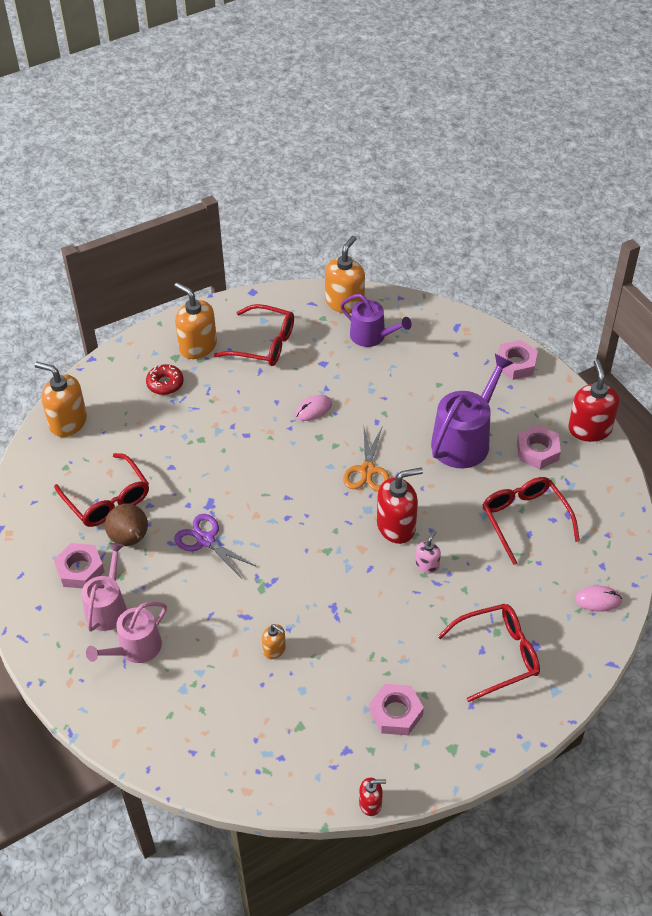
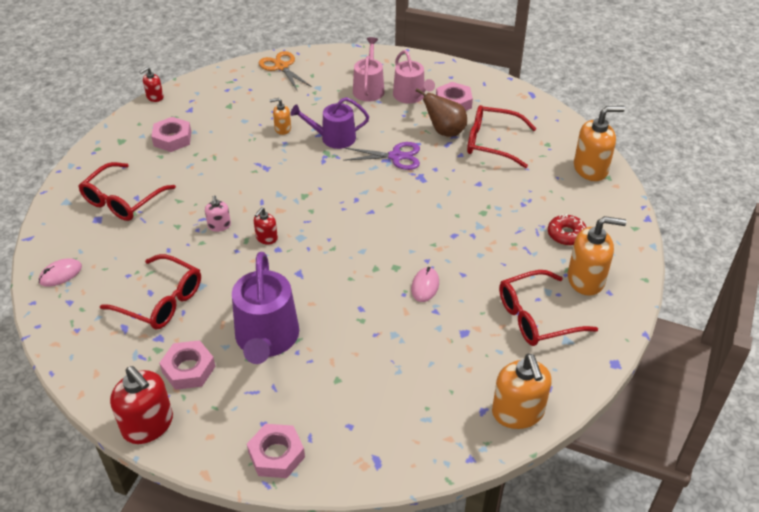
camera: 140 degrees right, 5 degrees down
purple watering can [340,294,412,347] -> purple watering can moved to [290,97,369,149]
orange scissors [343,427,390,491] -> orange scissors moved to [259,51,312,90]
red soap dispenser [377,468,423,544] -> red soap dispenser [254,207,278,245], size x0.52

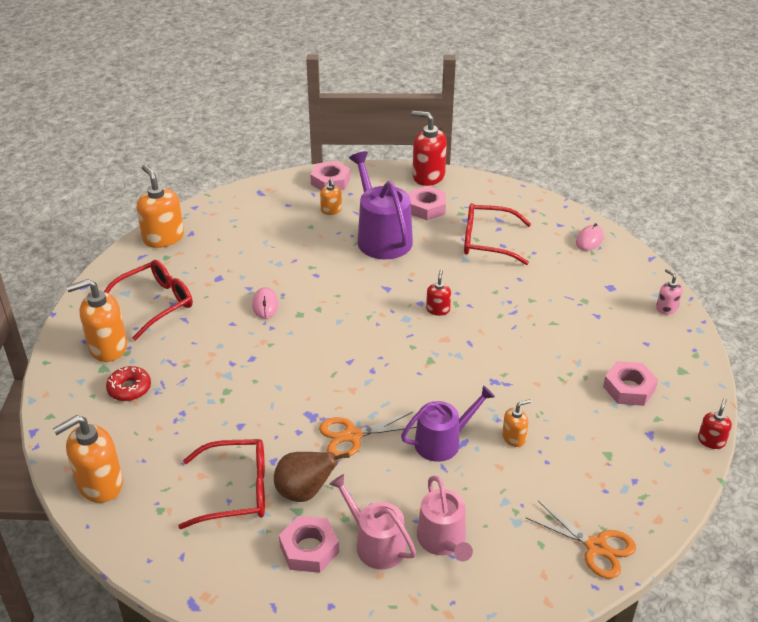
camera: 160 degrees right, 5 degrees down
red glasses [78,162,176,221] -> none
pink soap dispenser [205,195,231,232] -> pink soap dispenser moved to [656,269,683,314]
purple scissors [343,142,420,170] -> orange scissors [319,412,417,459]
none -> orange soap dispenser [320,178,342,215]

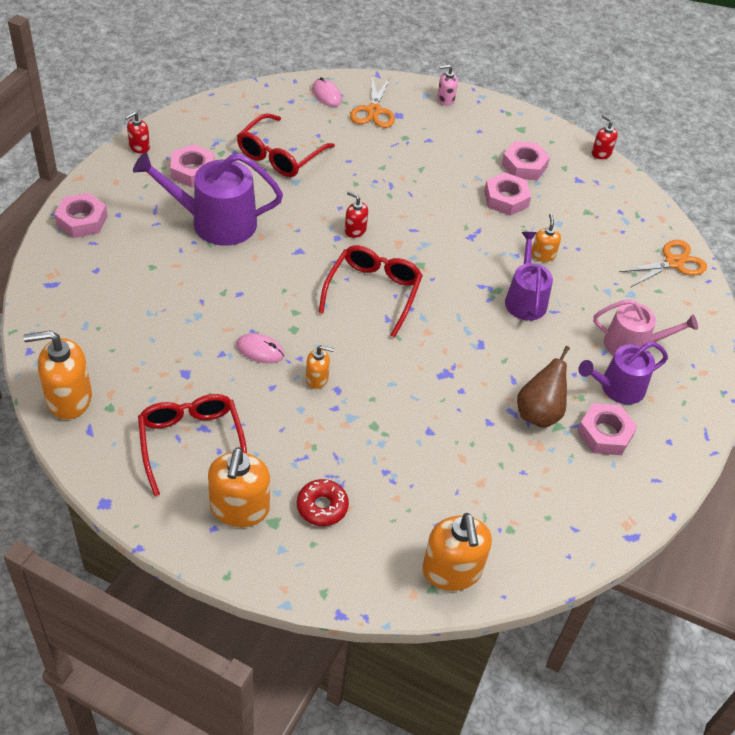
camera: 70 degrees left, 10 degrees up
red glasses [178,439,265,529] -> red glasses moved to [318,245,423,338]
orange scissors [319,412,417,459] -> orange scissors moved to [350,76,395,128]
orange soap dispenser [320,178,342,215] -> orange soap dispenser moved to [306,345,334,389]
pink watering can [329,474,416,569] -> purple watering can [578,342,668,404]
red soap dispenser [411,111,447,186] -> red soap dispenser [125,112,150,154], size x0.52
none -> pink nut [484,172,531,216]

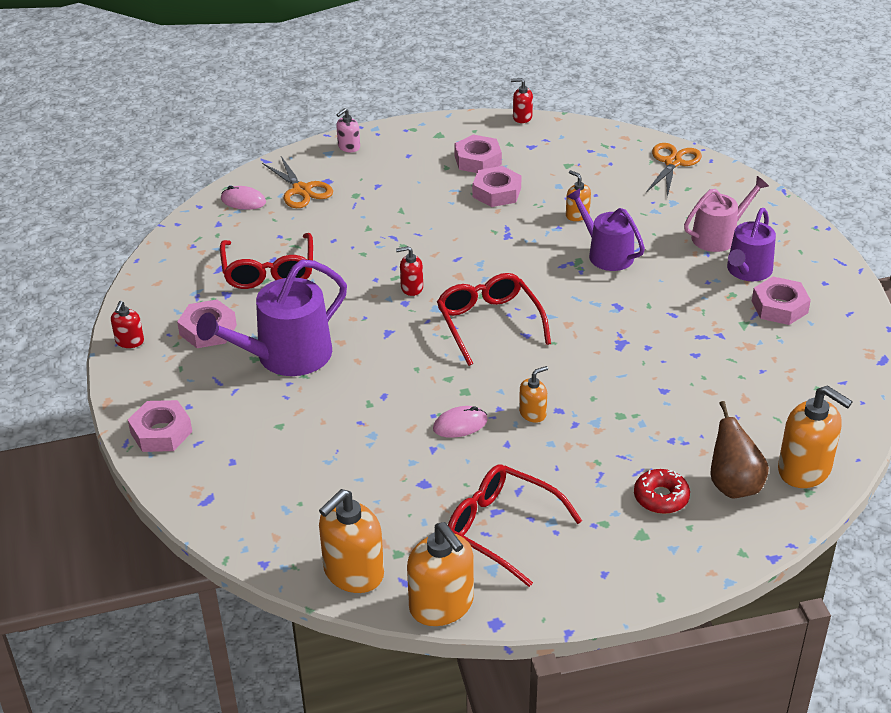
camera: 35 degrees left, 10 degrees down
orange soap dispenser [208,447,270,527] -> orange soap dispenser moved to [407,522,474,626]
brown pear [517,346,570,428] -> brown pear moved to [710,401,769,499]

